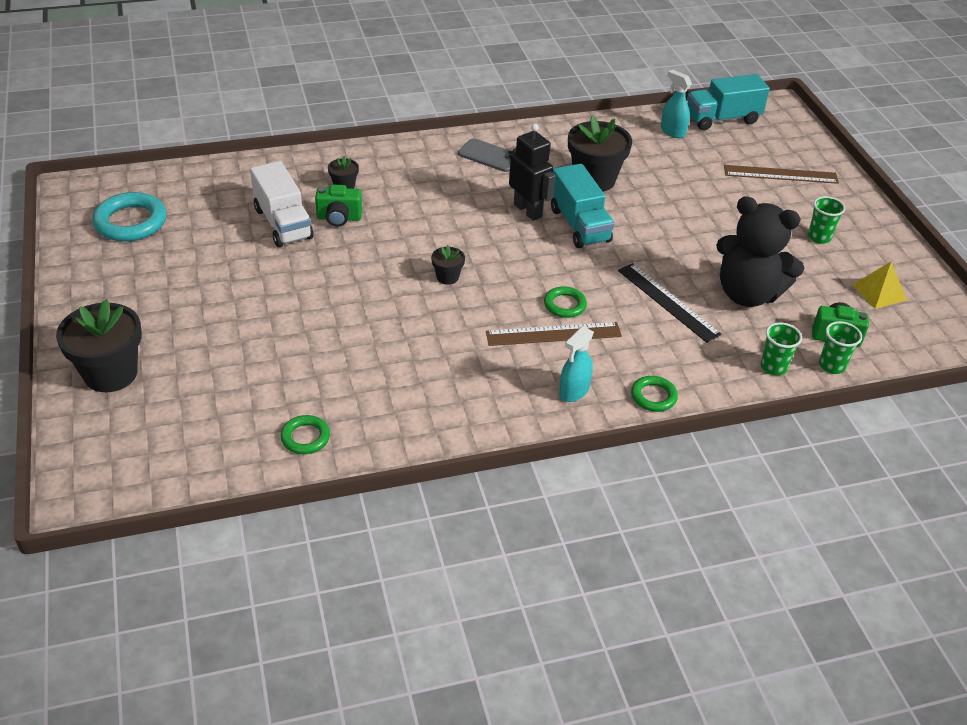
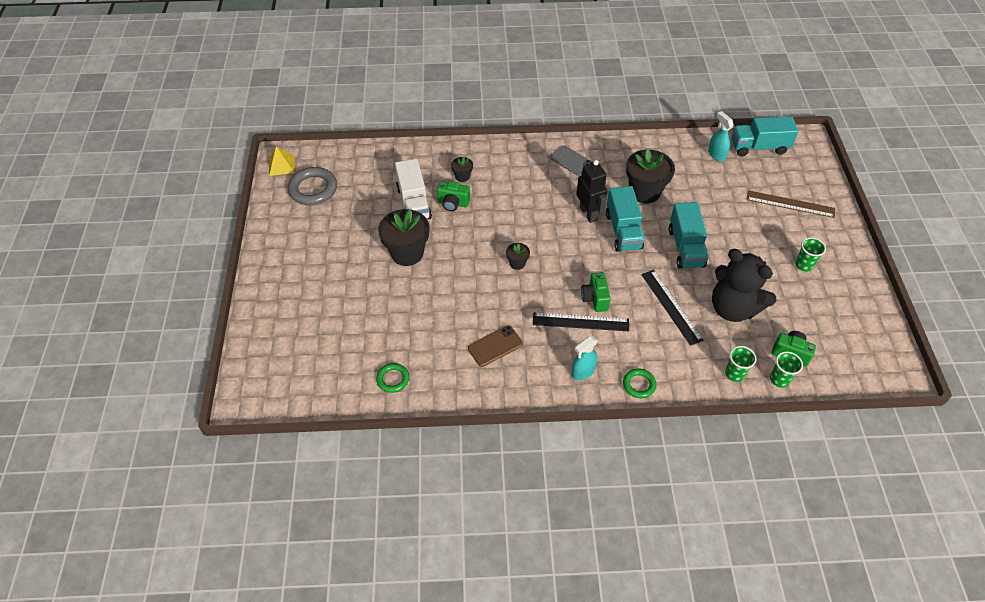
camera: 15 degrees right, 10 degrees up
black flower pot [56,299,142,392] -> black flower pot moved to [378,209,430,266]
turquoise ring [92,192,167,241] -> grey ring [288,167,337,205]
brown ruler [486,322,622,346] -> black ruler [533,312,629,331]
green ring [544,286,587,318] -> green camera [581,272,611,312]
yellow pyramid [852,262,907,309] -> yellow pyramid moved to [269,146,295,176]
none -> brown phone [468,325,523,367]
none -> turquoise truck [669,202,709,269]

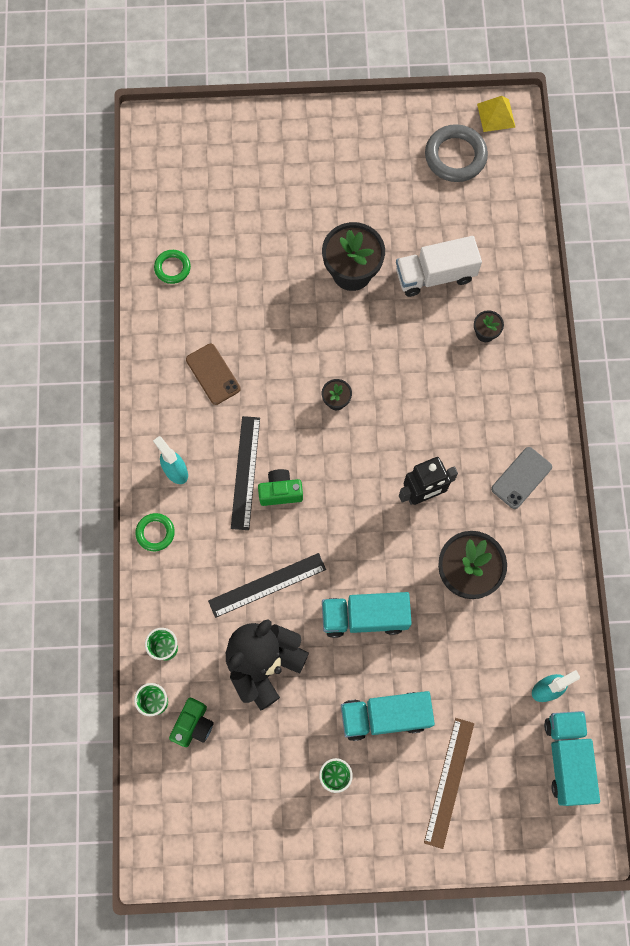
camera: 90 degrees right, 20 degrees up
green camera [437,181,470,211] -> none
turquoise truck [606,186,645,252] -> turquoise truck moved to [341,691,435,741]

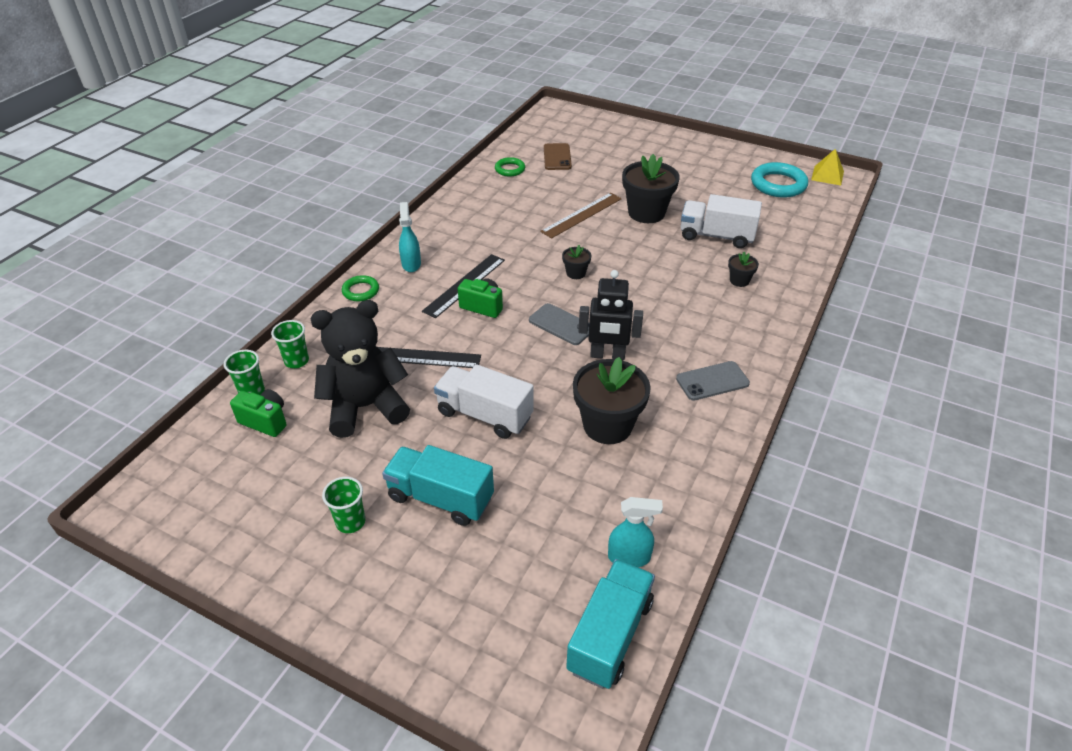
camera: 30 degrees right, 30 degrees down
green camera [169,698,214,747] -> green camera turned 120 degrees counterclockwise [230,389,287,437]
brown phone [186,344,241,405] -> brown phone moved to [544,143,572,170]
turquoise truck [322,592,412,638] -> white truck [434,364,534,439]
brown ruler [424,718,474,849] -> brown ruler moved to [540,193,622,238]
grey ring [425,124,488,182] -> turquoise ring [751,162,808,197]
none -> grey phone [529,303,589,345]

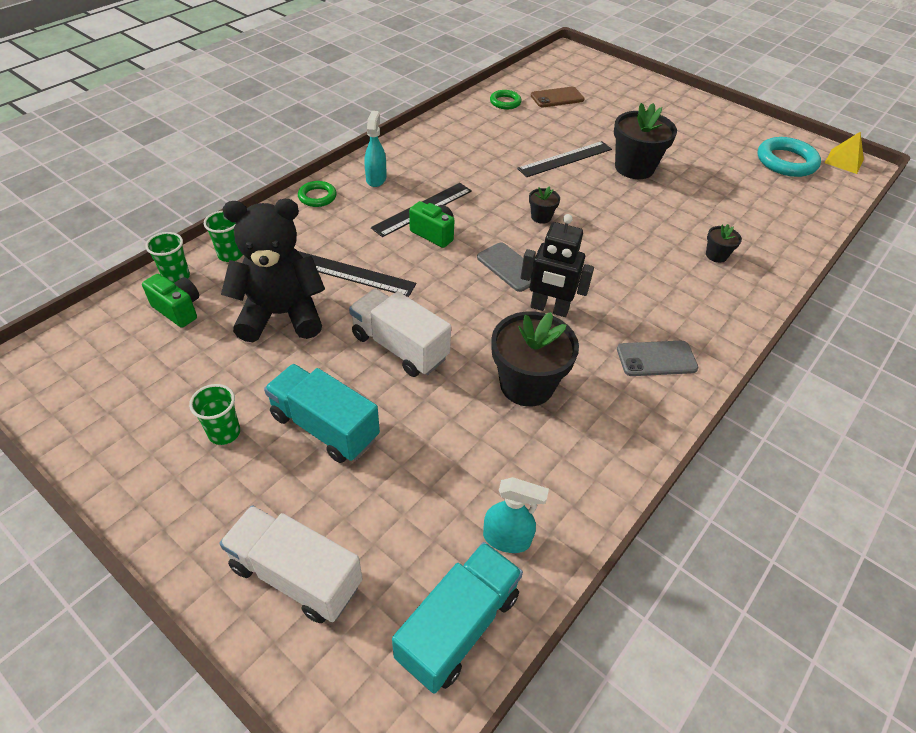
camera: 10 degrees right, 5 degrees up
brown ruler [540,193,622,238] -> black ruler [517,141,612,177]
brown phone [544,143,572,170] -> brown phone turned 60 degrees clockwise [531,87,585,107]
white truck [681,194,762,248] -> white truck moved to [219,505,362,623]

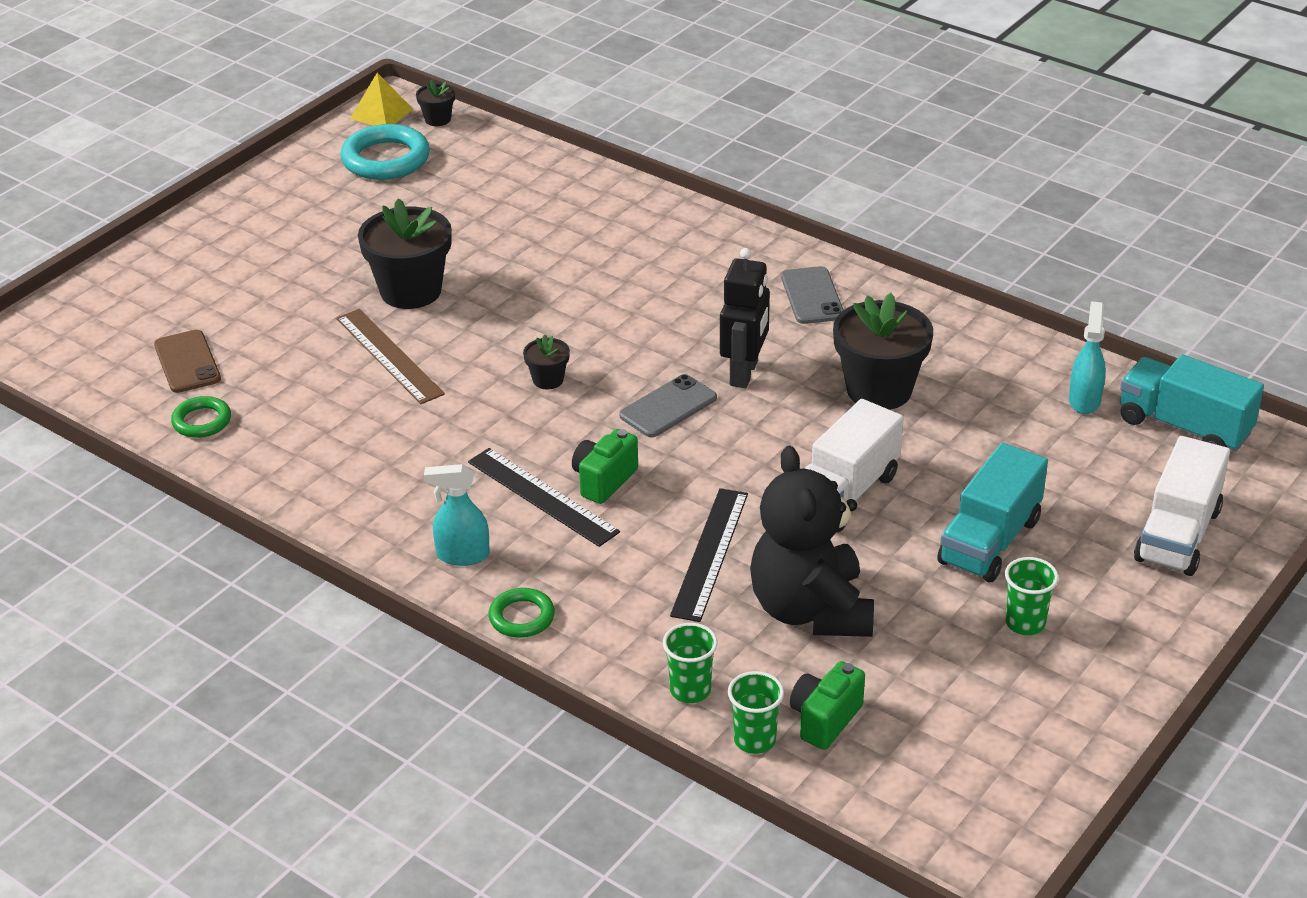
camera: 90 degrees left, 10 degrees down
black ruler [517,141,612,177] -> brown ruler [336,309,445,404]
black flower pot [706,224,742,263] -> black flower pot moved to [416,79,455,126]

